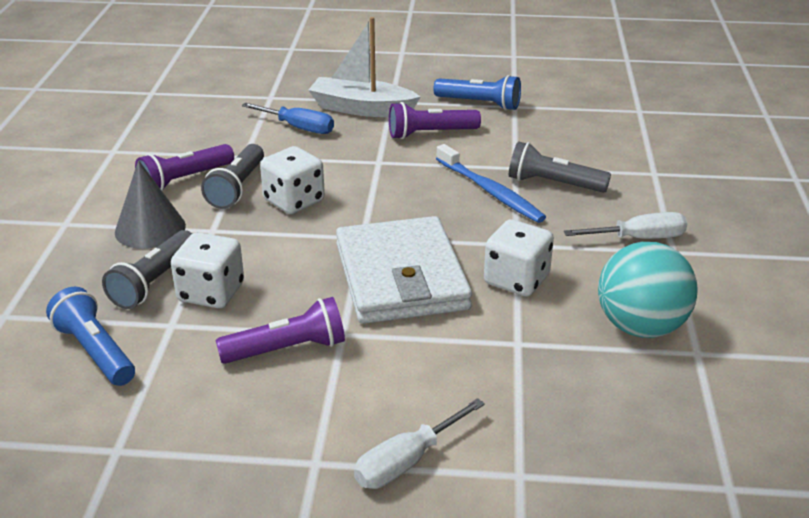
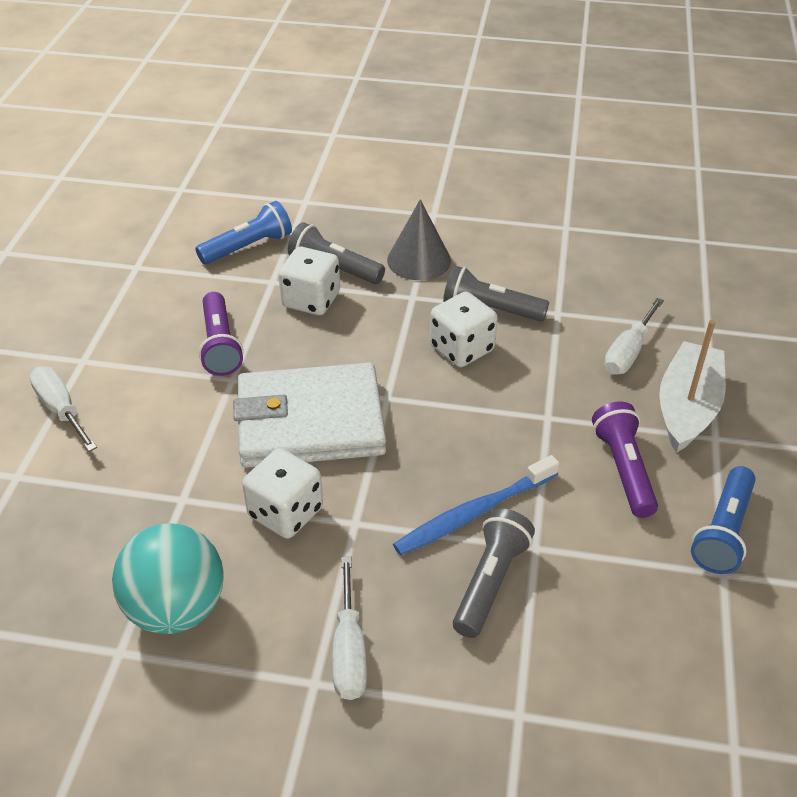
camera: 95 degrees right, 10 degrees up
purple flashlight [135,144,234,191] -> none
blue screwdriver [242,103,334,134] -> white screwdriver [604,298,664,375]

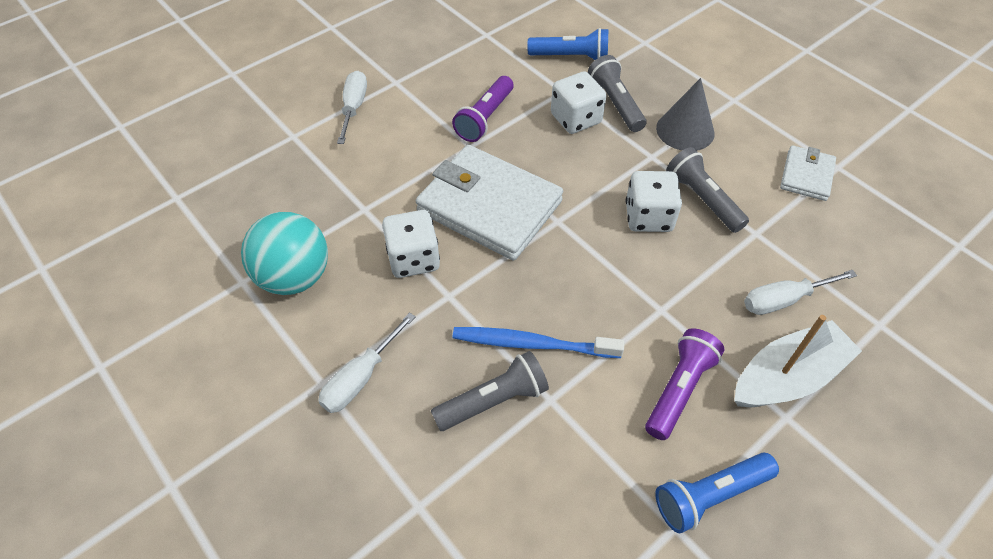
camera: 40 degrees right, 10 degrees up
none -> white wallet [780,145,836,201]

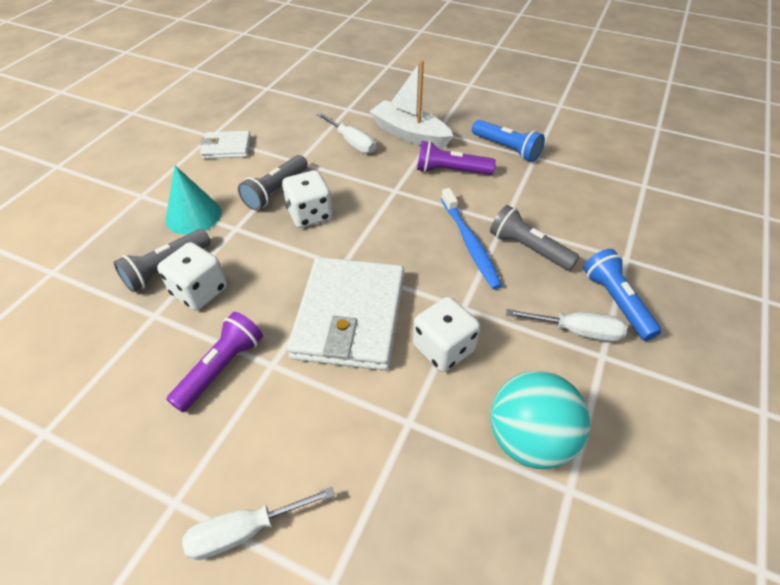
camera: 115 degrees left, 5 degrees down
purple flashlight [452,76,514,142] -> purple flashlight turned 60 degrees counterclockwise [166,312,263,412]
blue flashlight [527,28,608,60] -> blue flashlight moved to [583,249,662,341]
grey cone [656,78,715,151] -> turquoise cone [166,166,221,235]

